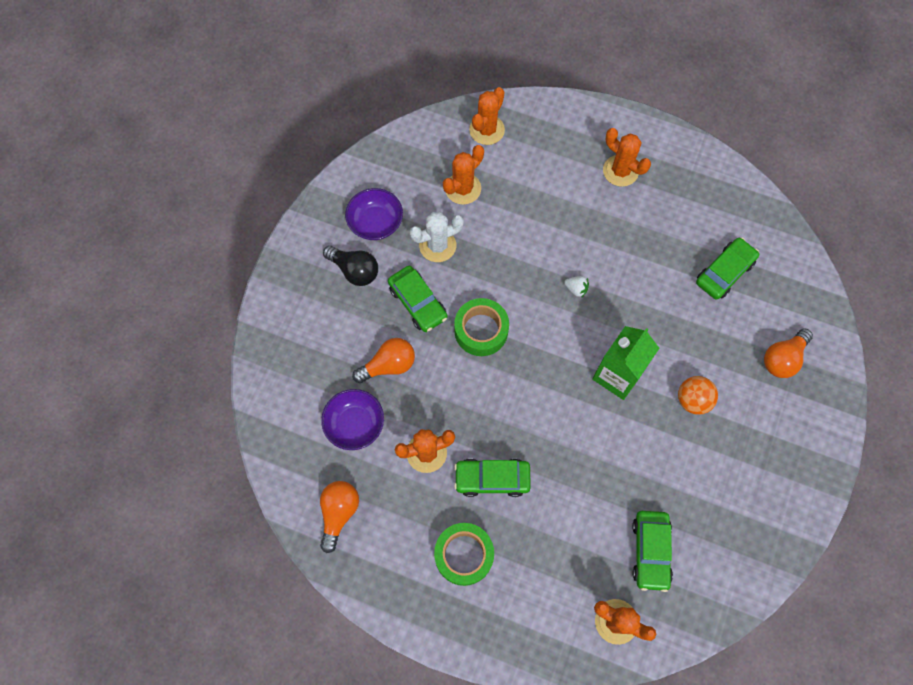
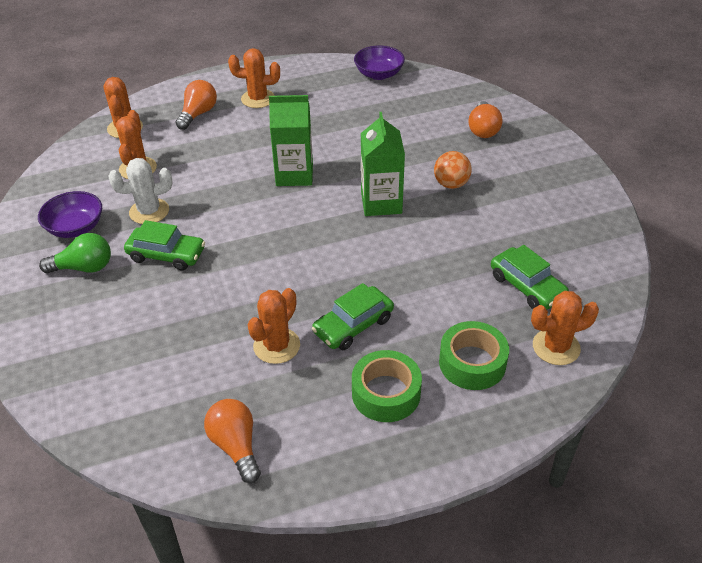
camera: 40 degrees left, 25 degrees down
purple bowl [321,389,384,450] -> purple bowl moved to [354,46,405,80]
black light bulb [323,246,378,286] -> green light bulb [39,233,111,273]
orange light bulb [352,338,415,383] -> orange light bulb moved to [176,80,217,130]
white cactus [410,212,464,262] -> white cactus turned 45 degrees clockwise [108,158,173,224]
green tape [454,298,509,356] -> green tape moved to [439,321,509,390]
white strawberry [564,276,589,298] -> green carton [269,95,313,186]
green car [696,238,759,300] -> none

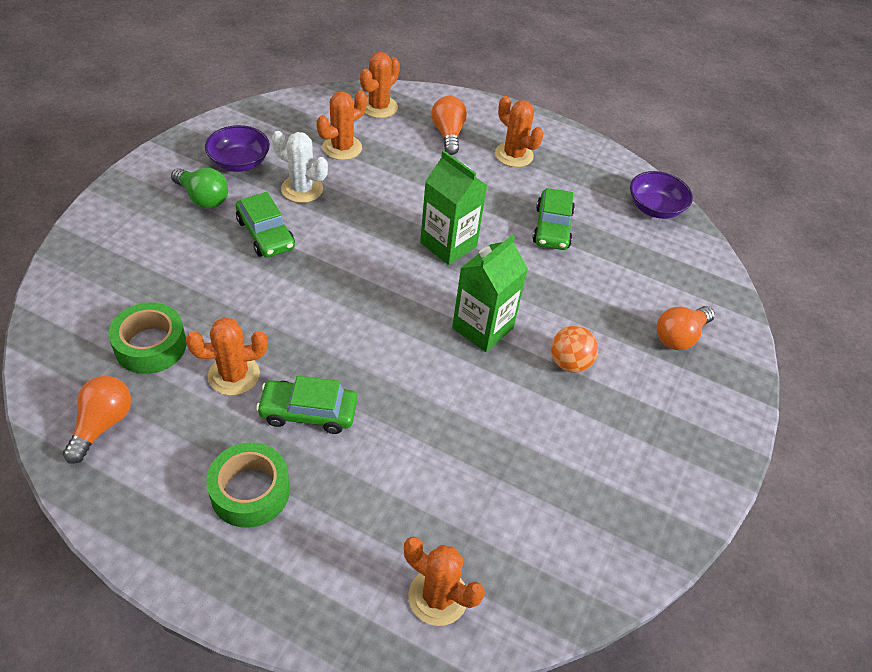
camera: 40 degrees right, 5 degrees up
orange light bulb [176,80,217,130] -> orange light bulb turned 75 degrees counterclockwise [431,96,467,155]
green tape [439,321,509,390] -> green tape moved to [109,302,187,374]
green car [491,245,569,309] -> green car moved to [533,188,575,250]

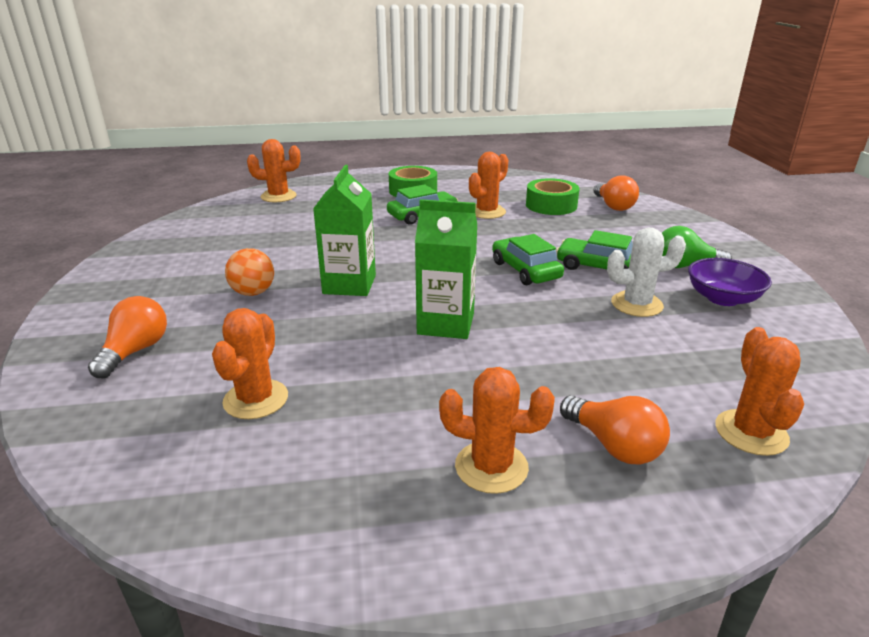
camera: 150 degrees right, 20 degrees down
orange light bulb [63,376,131,464] -> orange light bulb moved to [594,175,639,211]
orange cactus [317,91,367,160] -> orange cactus moved to [212,308,288,419]
green car [533,188,575,250] -> green car moved to [492,234,564,285]
purple bowl [630,171,693,219] -> none

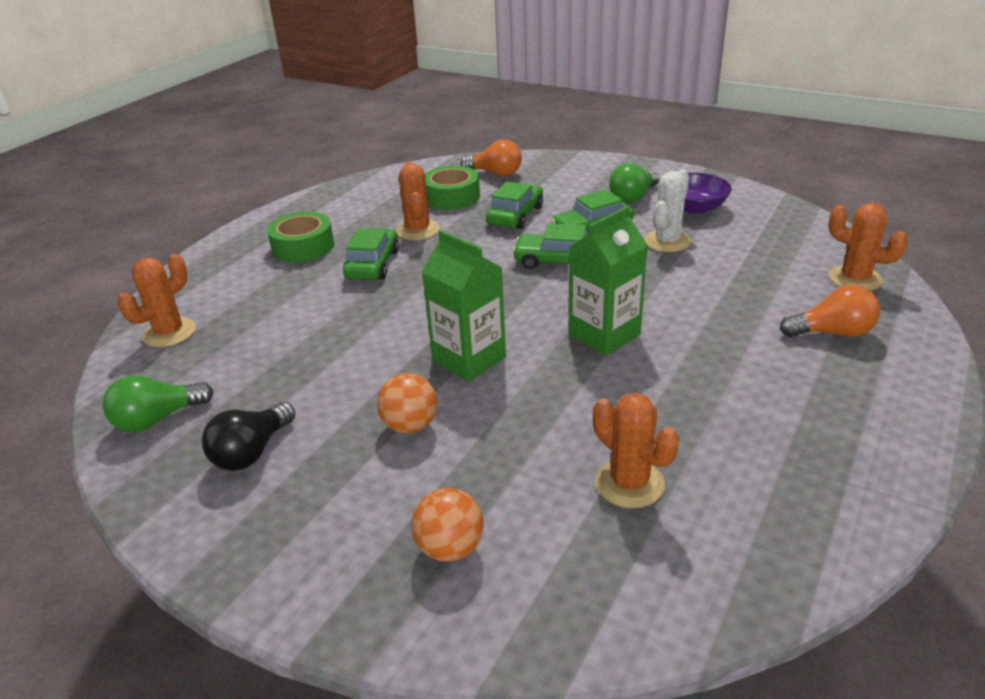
camera: 50 degrees left, 5 degrees up
orange light bulb [88,296,167,378] -> orange ball [411,488,484,562]
orange cactus [439,367,555,494] -> none
none -> green light bulb [103,375,214,432]
none -> black light bulb [202,402,295,471]
none -> green car [486,182,543,229]

